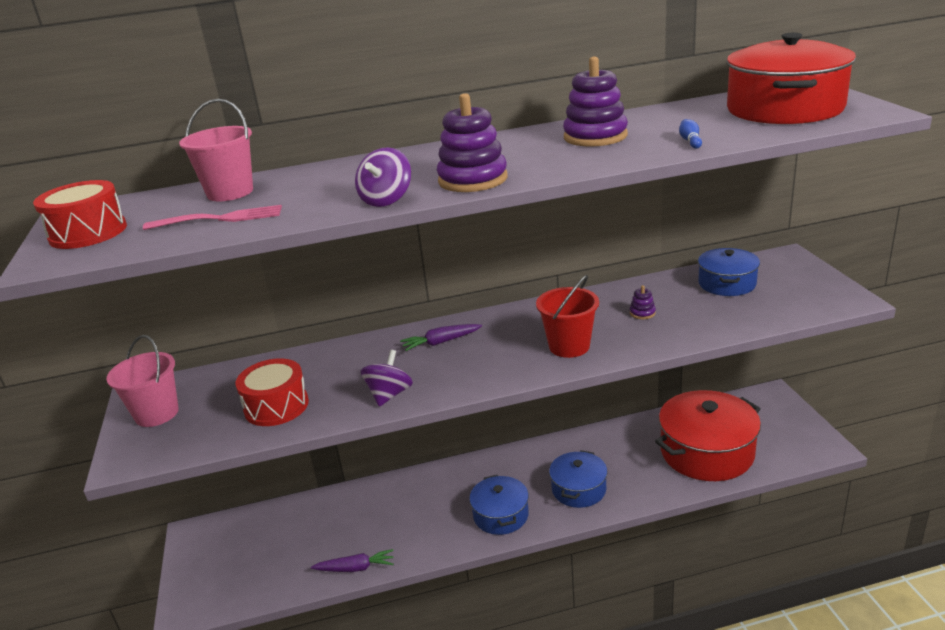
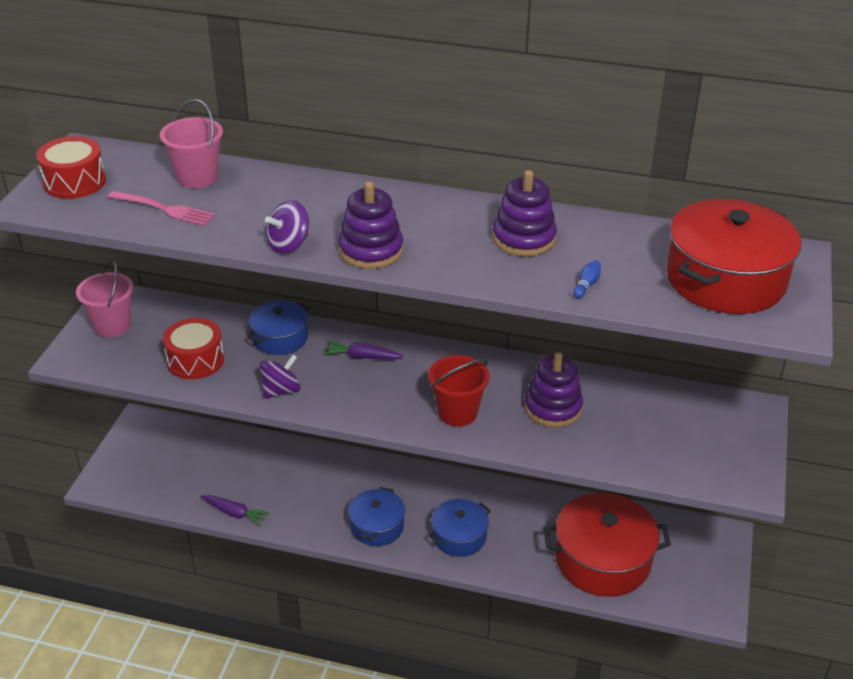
camera: 25 degrees right, 10 degrees up
purple stacking toy [630,285,656,319] -> purple stacking toy [524,352,583,428], size x2.22
blue pot [698,248,760,296] -> blue pot moved to [247,300,310,355]

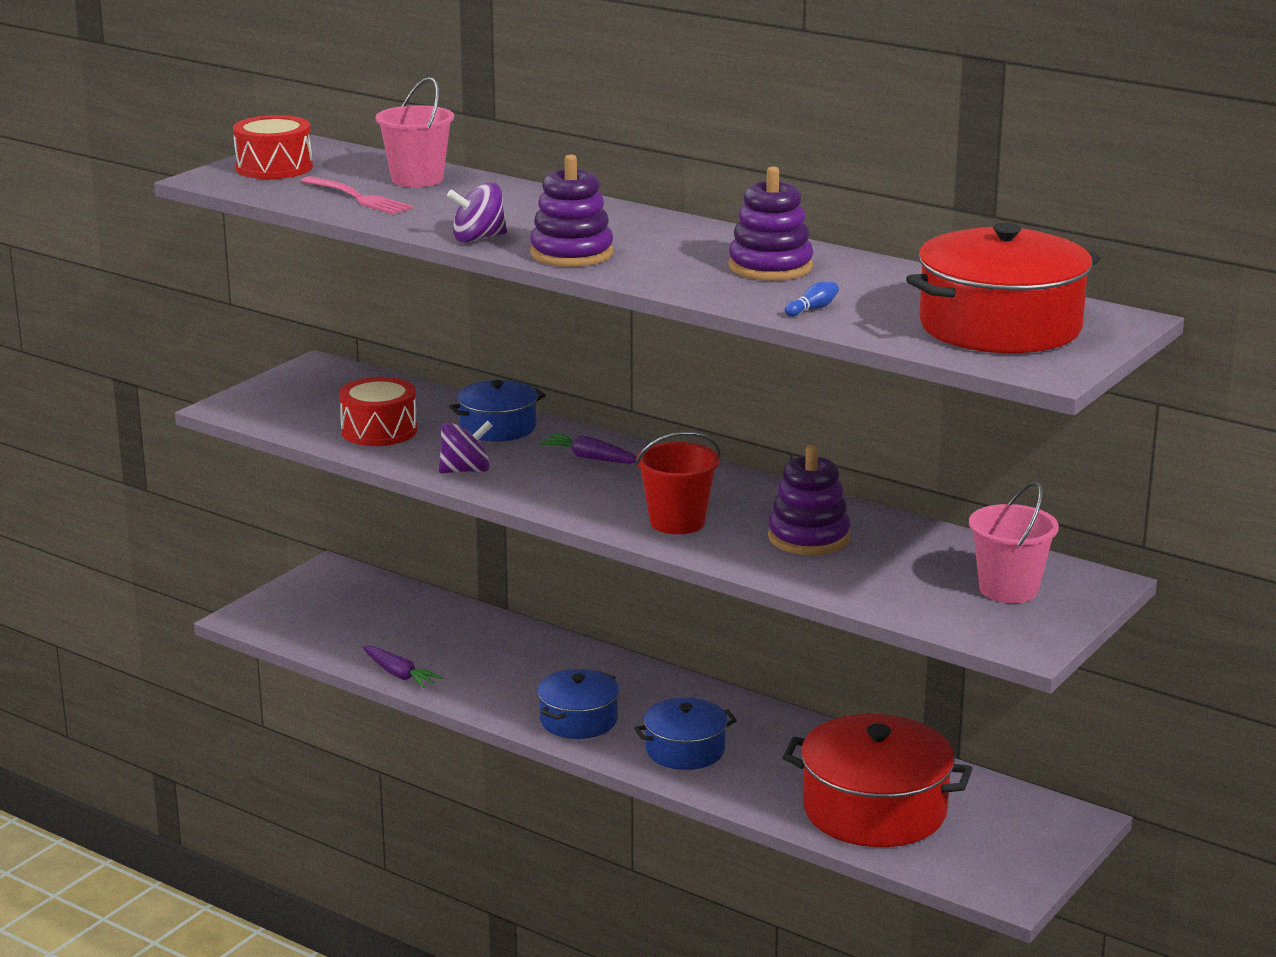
camera: 20 degrees right, 15 degrees down
pink bucket [76,260,133,337] -> pink bucket moved to [969,481,1059,603]

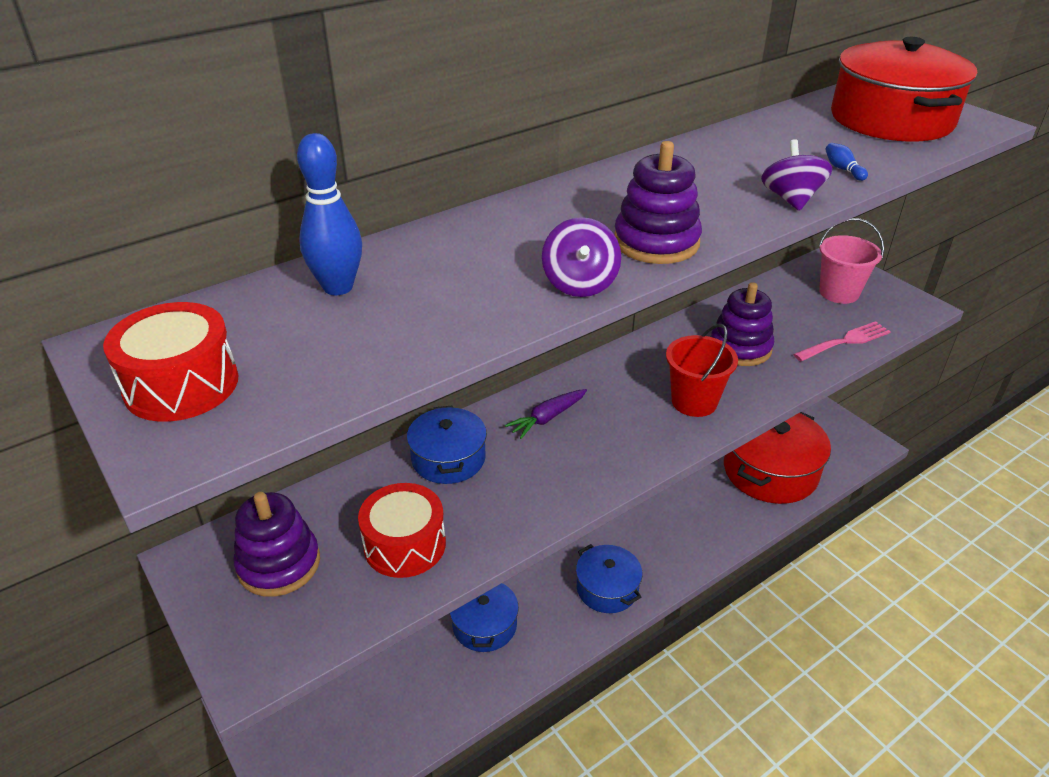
camera: 70 degrees left, 15 degrees up
pink fork [301,176,413,215] -> pink fork moved to [793,321,891,361]
purple carrot [363,646,443,688] -> none
pink bucket [376,77,454,187] -> blue bowling pin [297,133,362,295]
purple spinning top [439,421,493,473] -> purple spinning top moved to [761,139,832,211]
blue pot [634,698,737,770] -> blue pot moved to [449,583,519,652]
purple stacking toy [729,166,813,281] -> purple stacking toy moved to [233,492,320,597]

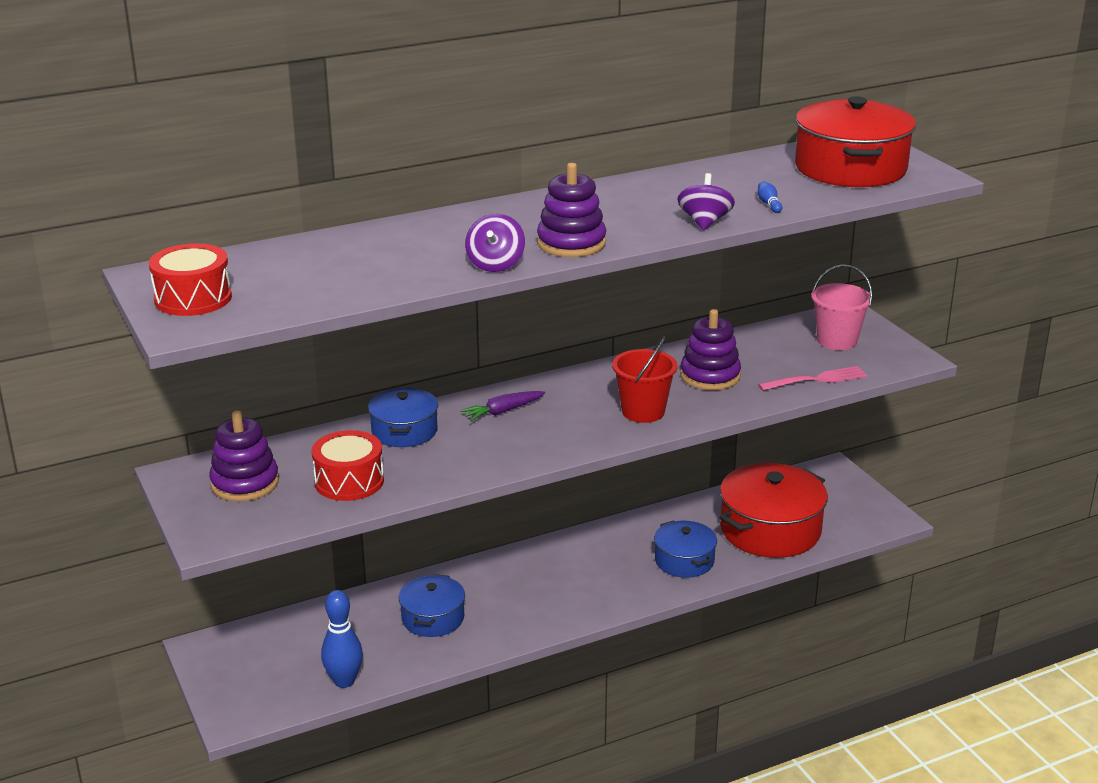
camera: 10 degrees right, 10 degrees down
blue bowling pin [297,133,362,295] -> blue bowling pin moved to [321,590,363,688]
blue pot [576,544,643,613] -> blue pot moved to [654,520,717,578]

